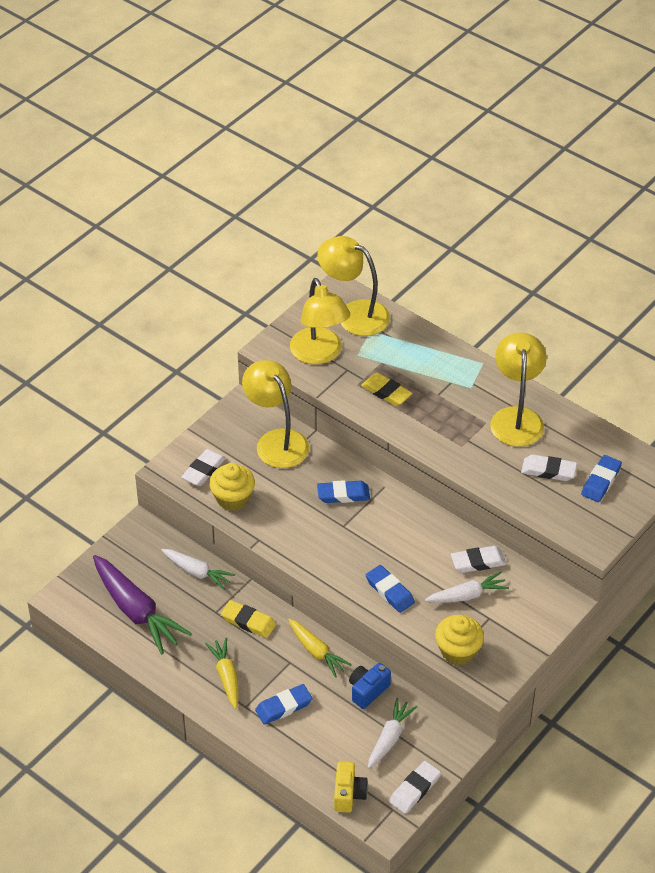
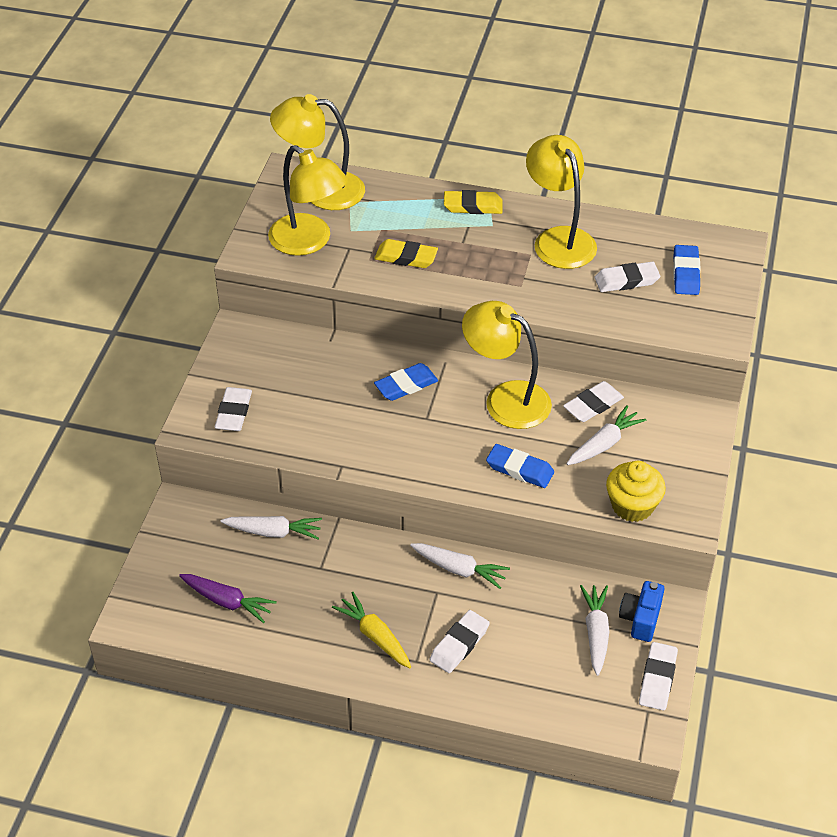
camera: 25 degrees left, 0 degrees up
purple carrot [93,555,192,655] -> purple carrot [179,574,277,623], size x0.59
yellow cupcake [209,463,255,511] -> none
yellow eraser [221,600,276,638] -> yellow eraser moved to [444,190,502,214]
yellow lamp [242,360,309,468] -> yellow lamp moved to [462,301,552,429]
blue eraser [255,684,313,725] -> white eraser [429,610,490,673]
yellow carrot [288,618,352,678] -> white carrot [410,543,510,589]
yellow camera [334,761,368,813] -> none
blue camera [349,663,391,709] -> blue camera moved to [619,581,664,642]

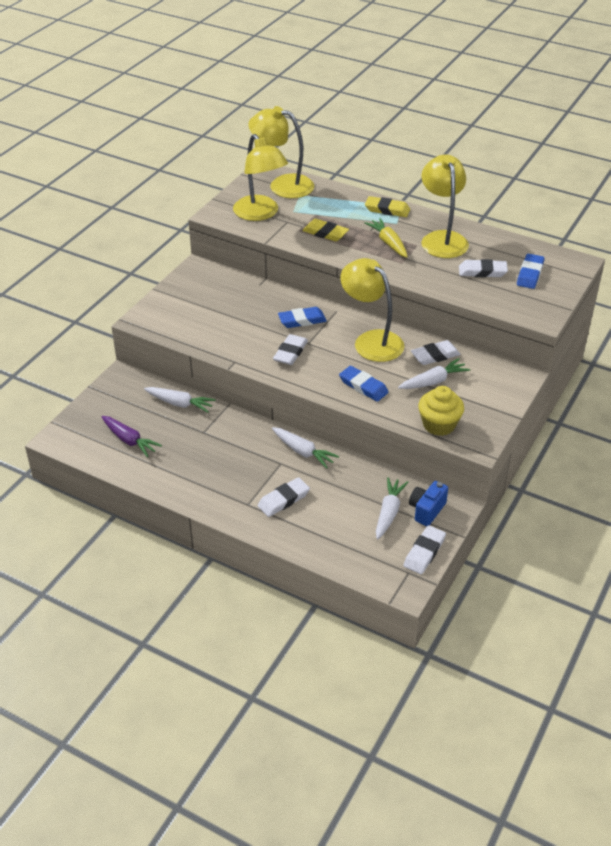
camera: 15 degrees right, 5 degrees down
white eraser [215,387,252,431] -> white eraser moved to [273,334,308,365]
yellow carrot [332,592,411,668] -> yellow carrot moved to [364,218,408,258]

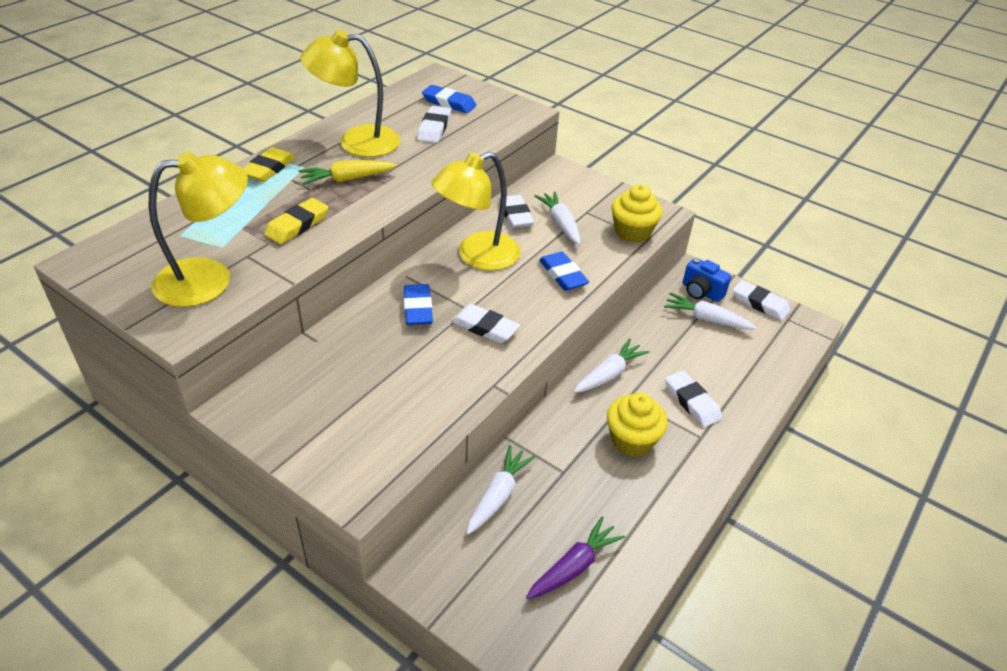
camera: 85 degrees left, 0 degrees up
yellow lamp [248,106,314,198] -> none
blue eraser [339,366,389,402] -> blue eraser turned 75 degrees counterclockwise [539,252,589,291]
none -> yellow cupcake [607,393,668,457]

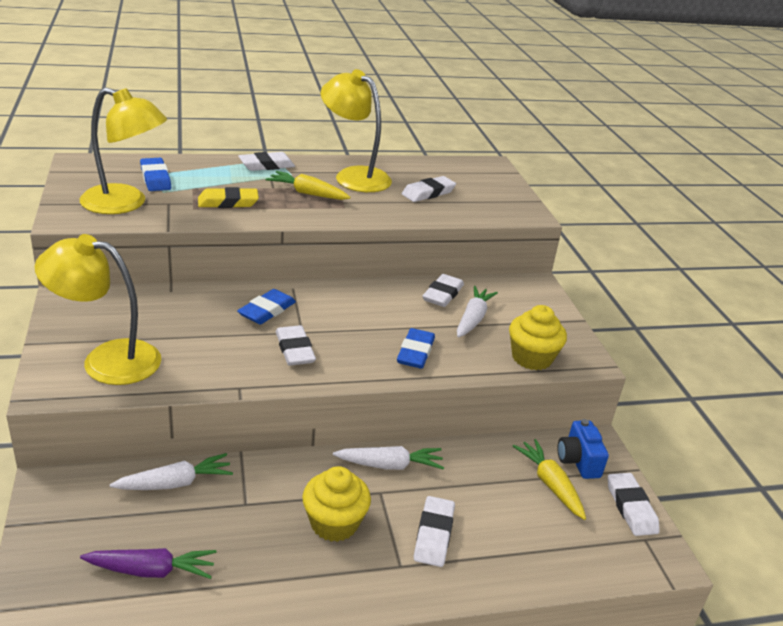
camera: 40 degrees right, 10 degrees down
yellow eraser [243,147,295,182] -> white eraser [238,152,295,171]
blue eraser [422,85,477,113] -> blue eraser moved to [140,158,171,191]
yellow lamp [432,152,520,271] -> yellow lamp moved to [35,234,161,385]
white carrot [664,293,757,330] -> yellow carrot [513,439,586,520]

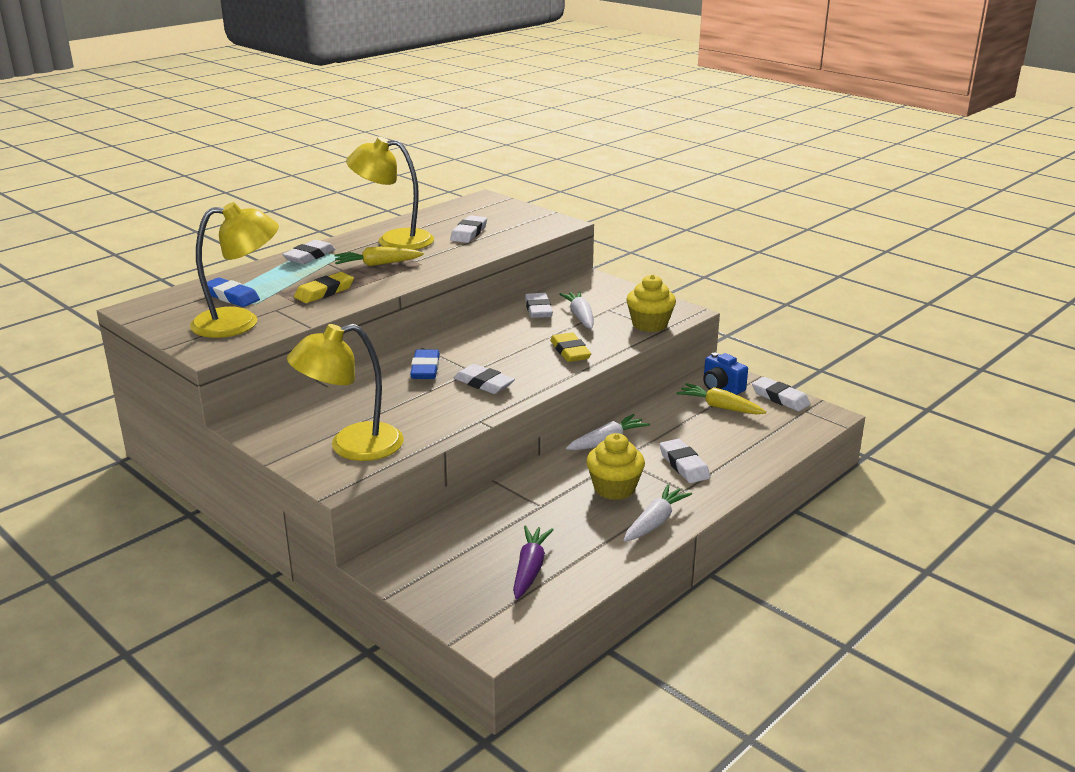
camera: 30 degrees left, 5 degrees down
purple carrot [80,548,217,579] -> purple carrot turned 45 degrees counterclockwise [513,526,554,599]
white carrot [110,453,233,490] -> white carrot moved to [624,484,692,542]
blue eraser [397,328,435,369] -> yellow eraser [550,332,591,362]

